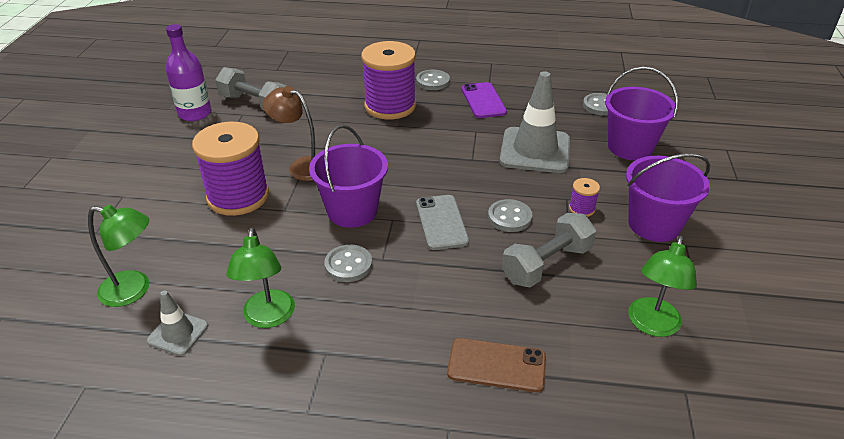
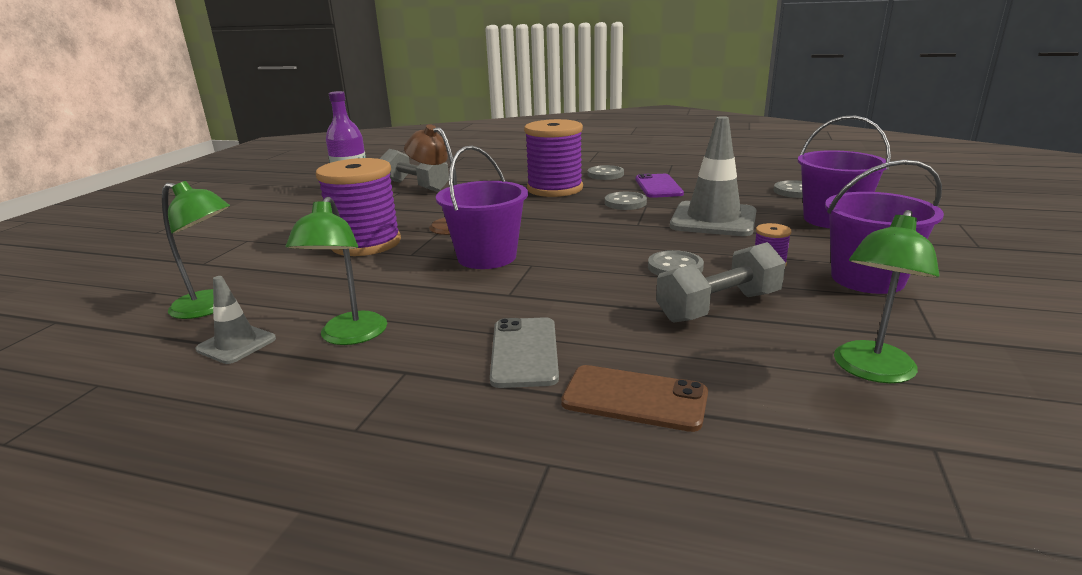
camera: 10 degrees right, 15 degrees down
grey button [324,244,372,282] -> grey button moved to [605,192,647,210]
grey phone [416,195,469,250] -> grey phone moved to [490,317,559,388]

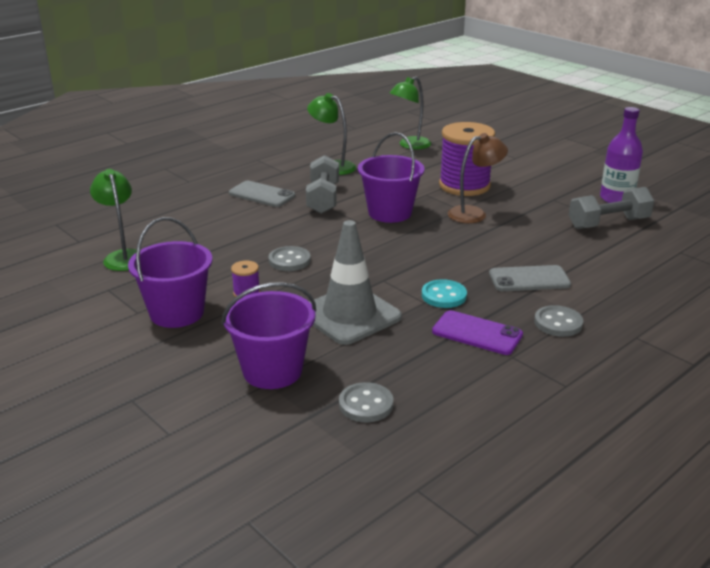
camera: 120 degrees right, 5 degrees up
grey traffic cone [196,276,276,364] -> none
purple spool [524,119,583,197] -> grey phone [489,265,571,291]
brown phone [561,365,708,432] -> none
grey button [605,192,647,210] -> turquoise button [422,279,467,308]
grey dumbbell [656,242,786,323] -> grey dumbbell moved to [306,155,339,214]

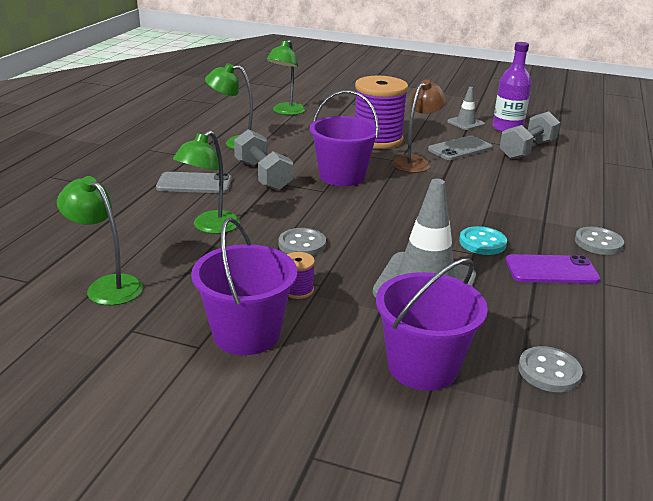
camera: 30 degrees left, 0 degrees up
grey phone [489,265,571,291] -> grey phone moved to [428,136,492,160]
none -> green lamp [173,131,240,234]
none -> grey traffic cone [447,87,485,130]

